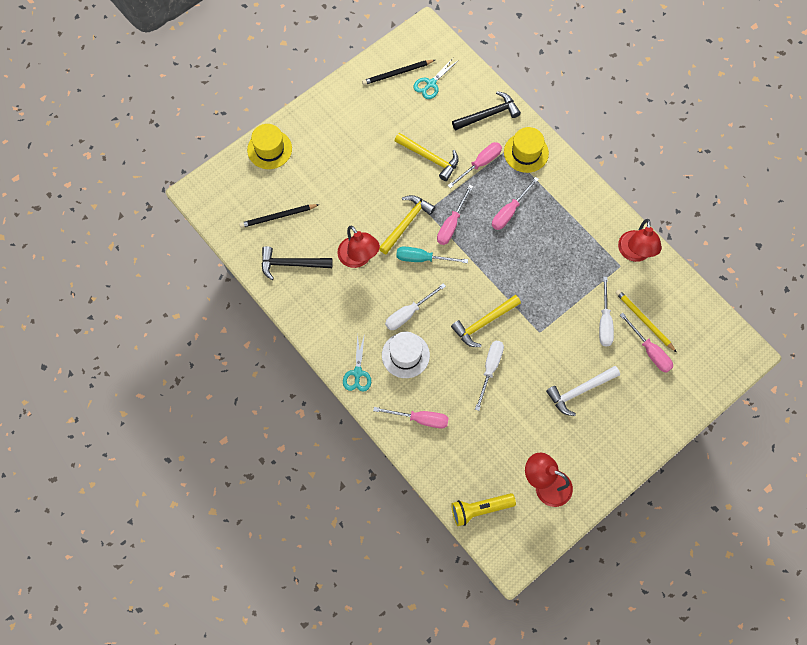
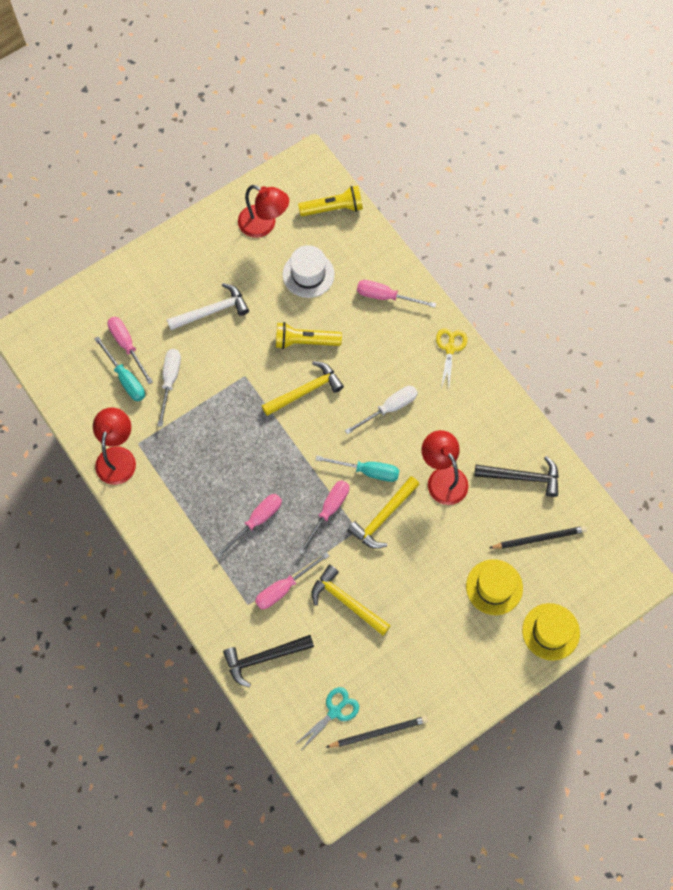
camera: 175 degrees left, 0 degrees up
turquoise scissors [343,333,371,392] -> yellow scissors [436,328,467,388]
white hat [382,332,430,378] -> white hat moved to [283,245,335,298]
white screwdriver [475,341,504,411] -> yellow flashlight [276,322,342,349]
yellow hat [504,127,549,173] -> yellow hat moved to [466,559,523,615]
yellow pencil [615,290,677,352] -> turquoise screwdriver [95,336,145,401]

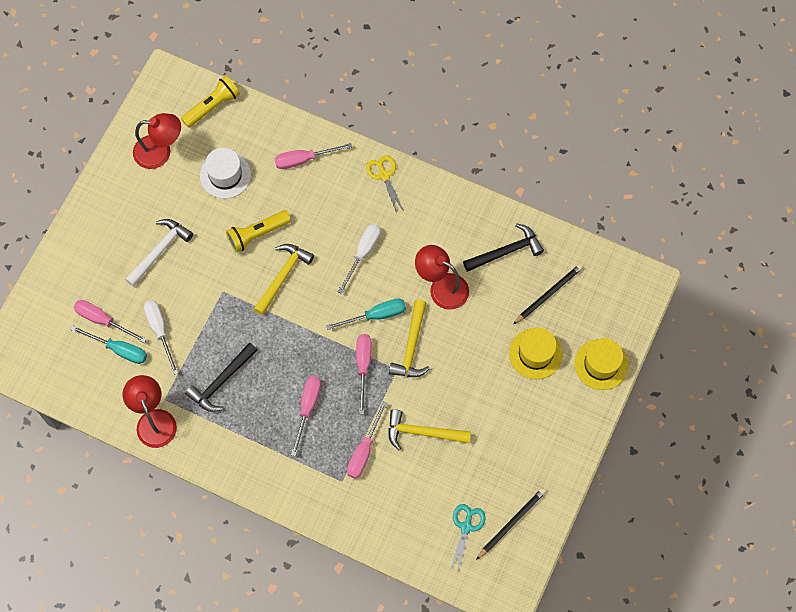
camera: 30 degrees left, 0 degrees up
black hammer [223,635,314,687] -> black hammer moved to [185,342,258,412]

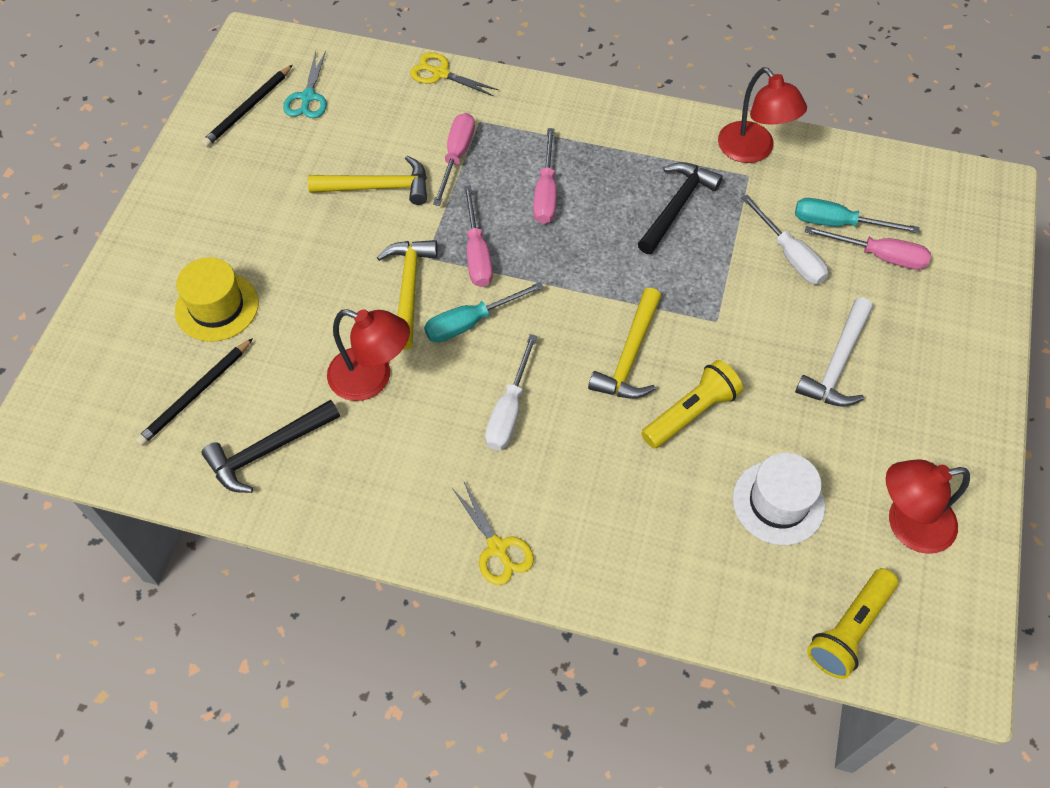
camera: 170 degrees right, 10 degrees down
pink screwdriver [275,143,352,169] -> none
yellow hat [574,338,628,390] -> none
none -> yellow scissors [410,52,499,96]

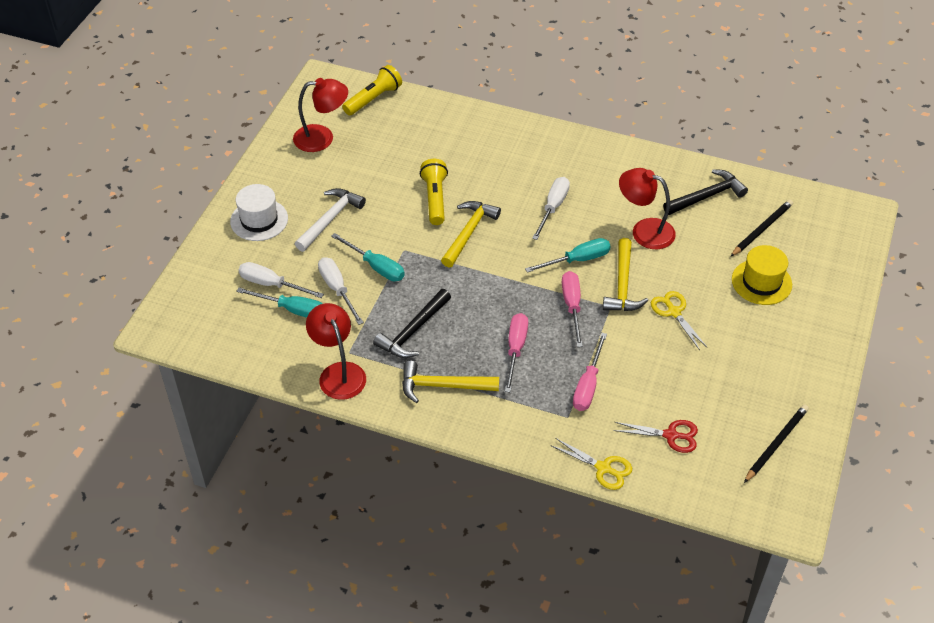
camera: 175 degrees left, 10 degrees down
turquoise scissors [283,51,327,118] -> none
yellow hammer [308,156,427,205] -> yellow hammer moved to [402,361,499,403]
yellow scissors [452,480,534,585] -> yellow scissors moved to [651,291,707,350]
yellow flashlight [641,360,743,449] -> yellow flashlight turned 120 degrees clockwise [420,159,448,225]
white hat [733,453,825,545] -> white hat moved to [230,184,288,241]
pink screwdriver [805,226,931,270] -> white screwdriver [238,262,324,298]
none -> turquoise screwdriver [331,233,405,281]
none -> red scissors [614,420,698,453]

